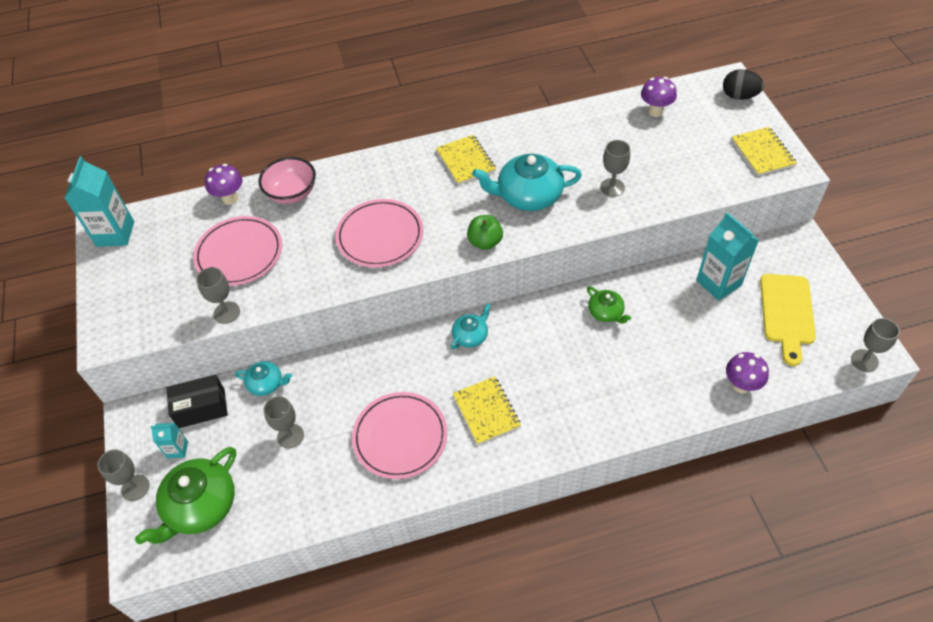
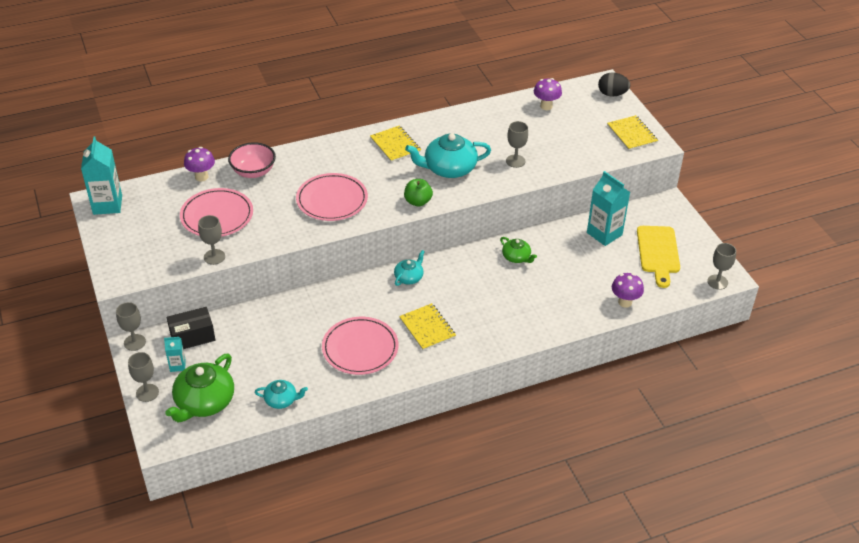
camera: 10 degrees left, 10 degrees down
turquoise teapot [235,361,292,396] -> turquoise teapot moved to [255,380,308,409]
grey goblet [264,396,304,448] -> grey goblet moved to [116,302,146,351]

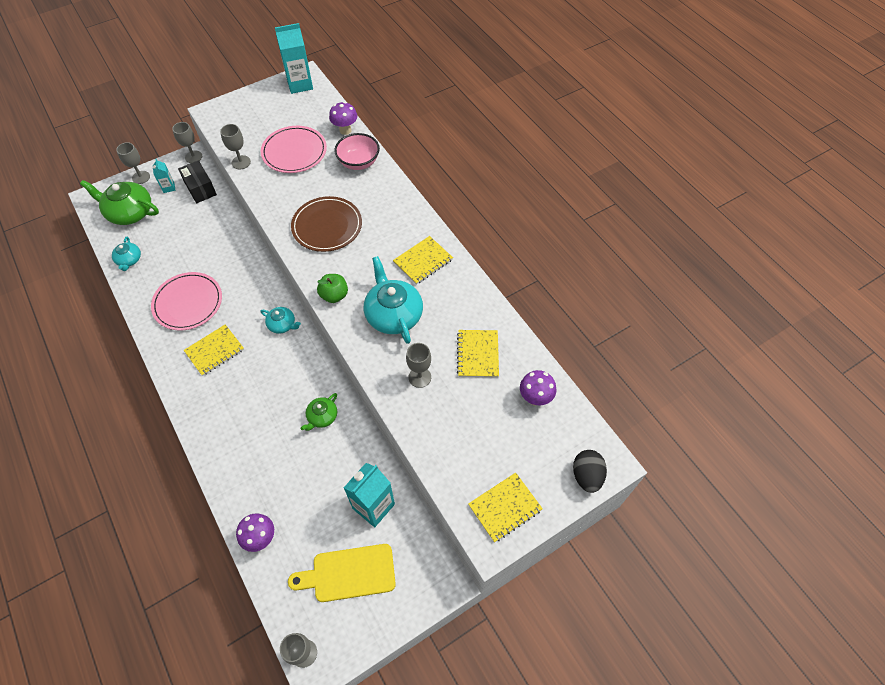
camera: 80 degrees right, 15 degrees up
pink plate [296,173,368,221] -> brown plate [291,196,362,252]
none -> yellow notebook [457,330,499,377]

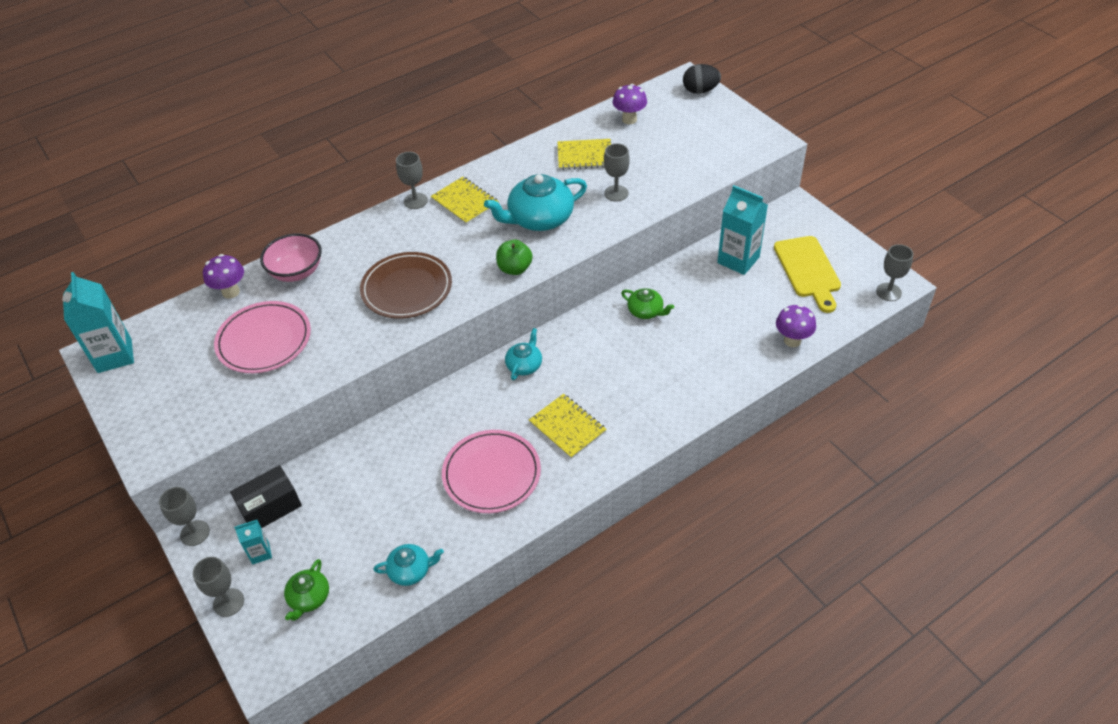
camera: 90 degrees left, 10 degrees down
green teapot [80,180,159,225] -> green teapot [284,559,329,621], size x0.54
grey goblet [220,124,251,170] -> grey goblet moved to [396,152,428,209]
yellow notebook [468,472,543,543] -> none

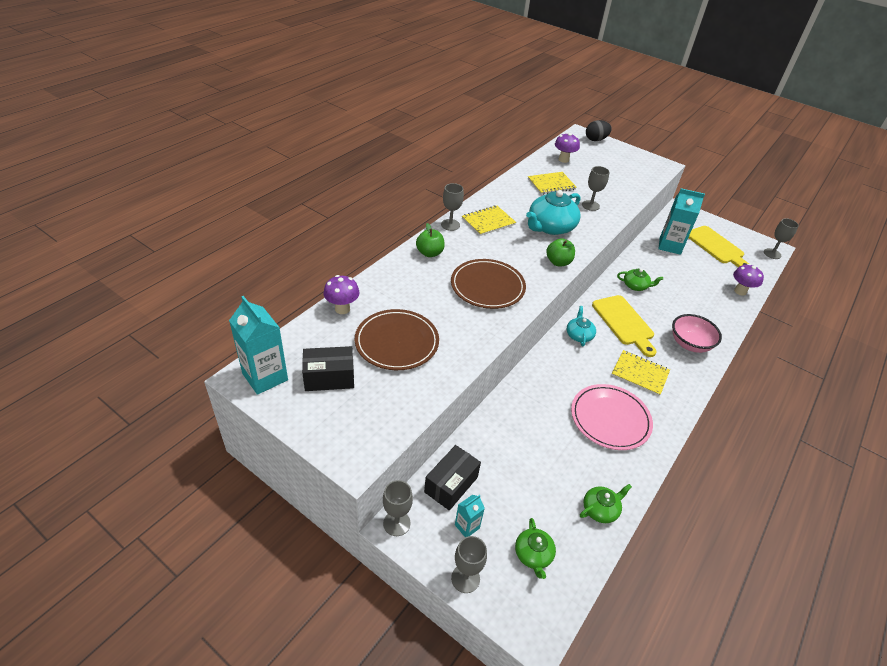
camera: 25 degrees left, 5 degrees down
pink plate [214,301,311,373] -> brown plate [355,309,439,370]
pink bowl [260,233,322,282] -> pink bowl moved to [672,314,722,353]
turquoise teapot [374,544,444,586] -> green teapot [580,484,632,523]
yellow notebook [431,177,499,225] -> yellow notebook turned 60 degrees counterclockwise [462,205,516,236]
none -> black box [302,346,354,391]
none -> green apple [416,223,445,257]
none -> yellow cutting board [592,295,657,357]

